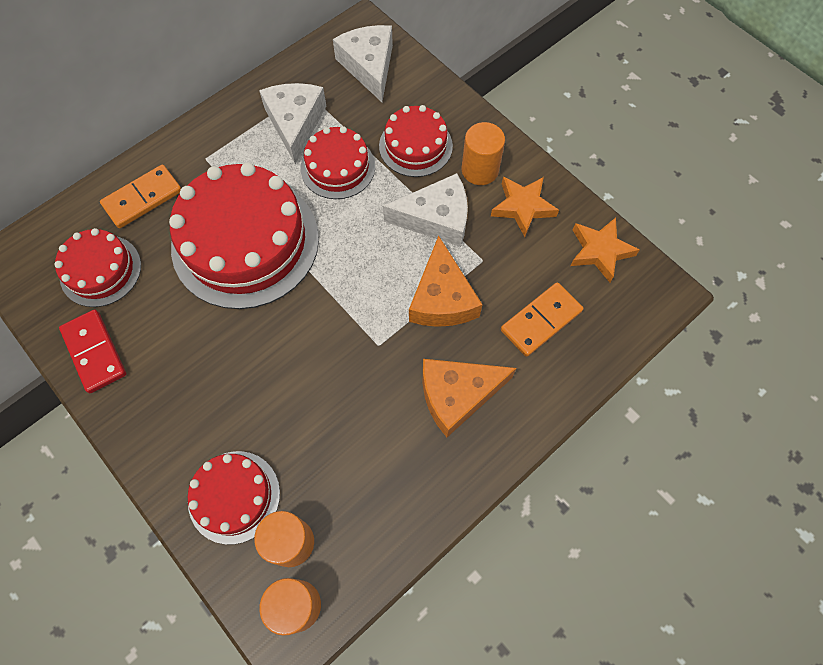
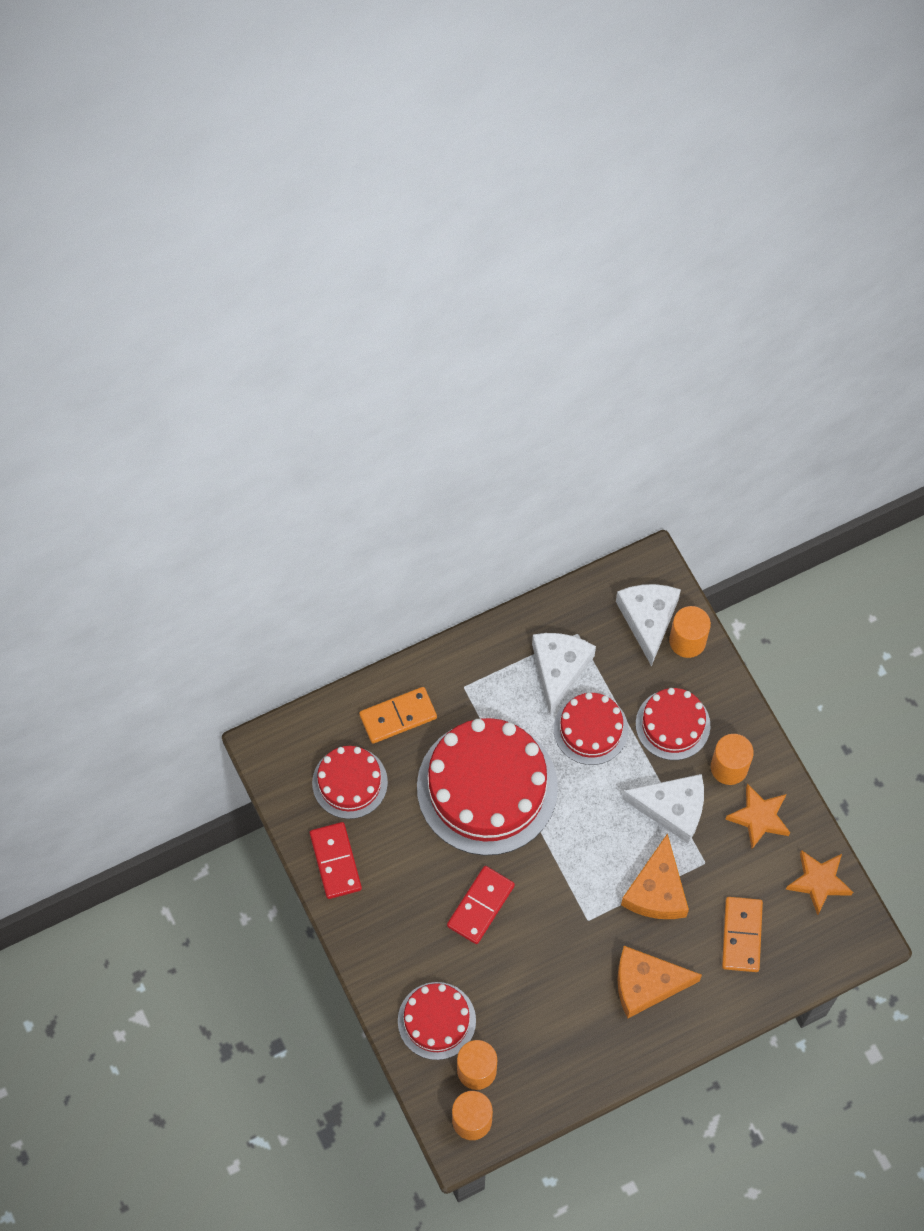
camera: 15 degrees right, 0 degrees up
orange domino [501,282,583,357] -> orange domino turned 60 degrees counterclockwise [722,897,763,972]
none -> red domino [447,866,515,944]
none -> orange cylinder [669,606,711,658]

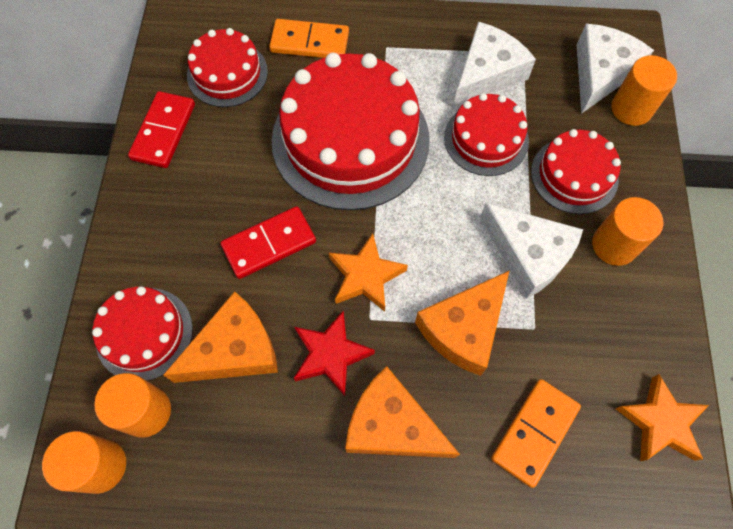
camera: 30 degrees right, 0 degrees up
orange star [725,784,790,849] -> orange star moved to [329,233,408,312]
none -> orange cheese [163,291,278,383]
none -> red star [294,311,375,396]

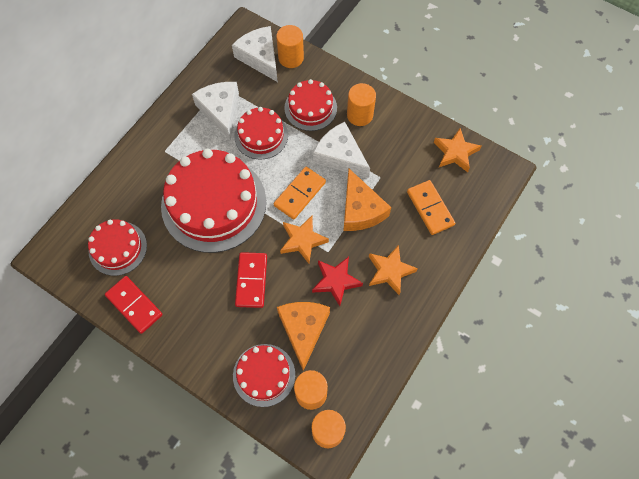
camera: 60 degrees left, 0 degrees up
orange domino [269,19,349,58] -> orange domino moved to [274,167,326,220]
orange cheese [345,366,460,458] -> orange star [369,245,418,295]
white cheese [480,203,583,299] -> white cheese turned 120 degrees counterclockwise [313,122,370,178]

